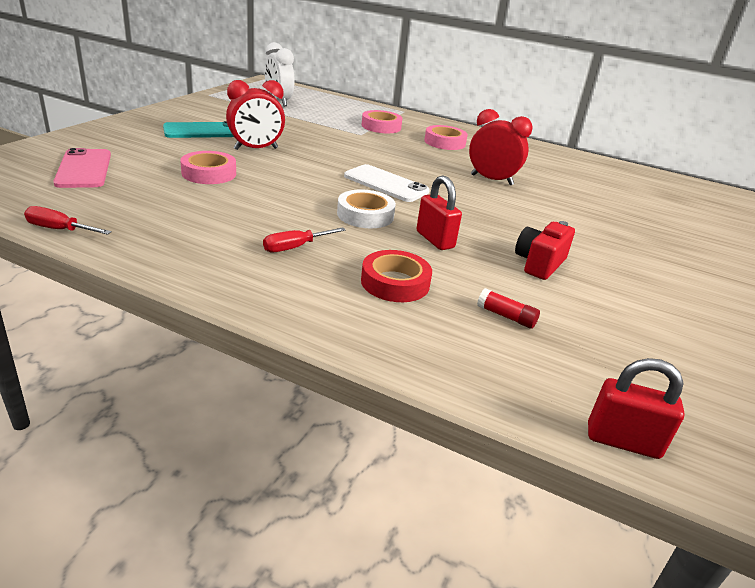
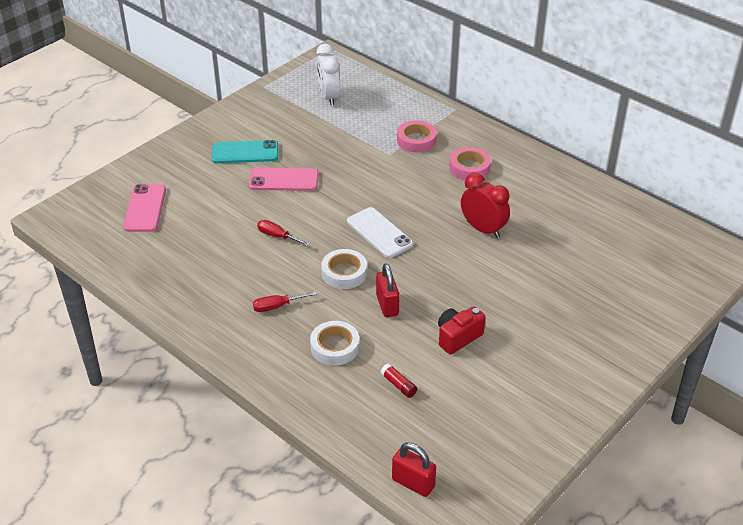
camera: 20 degrees right, 10 degrees up
red screwdriver [24,206,112,235] -> red screwdriver moved to [257,220,310,246]
pink tape [180,151,236,184] -> none
red clock [226,80,285,150] -> pink phone [249,168,319,191]
red tape [361,250,432,302] -> white tape [310,321,359,366]

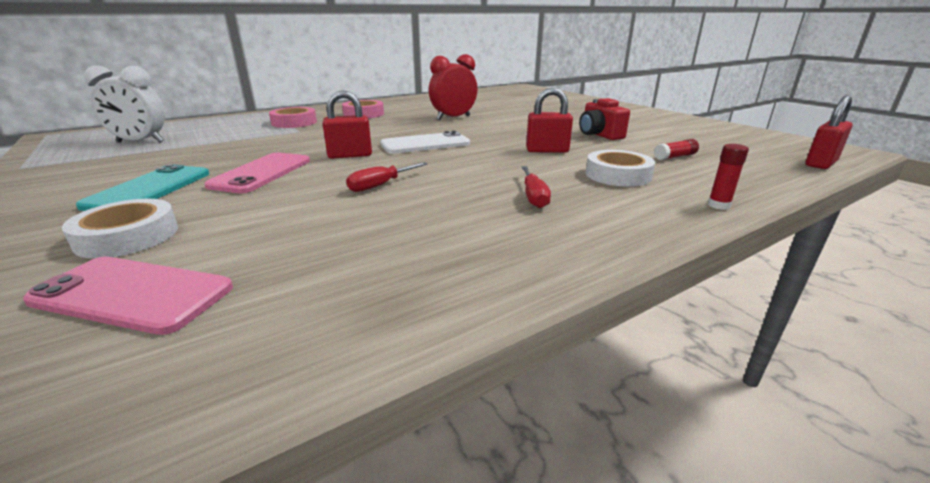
camera: 75 degrees left, 15 degrees down
white tape [321,249,367,289] -> white tape moved to [62,199,178,259]
none -> red padlock [323,90,372,159]
none -> red glue stick [708,144,749,210]

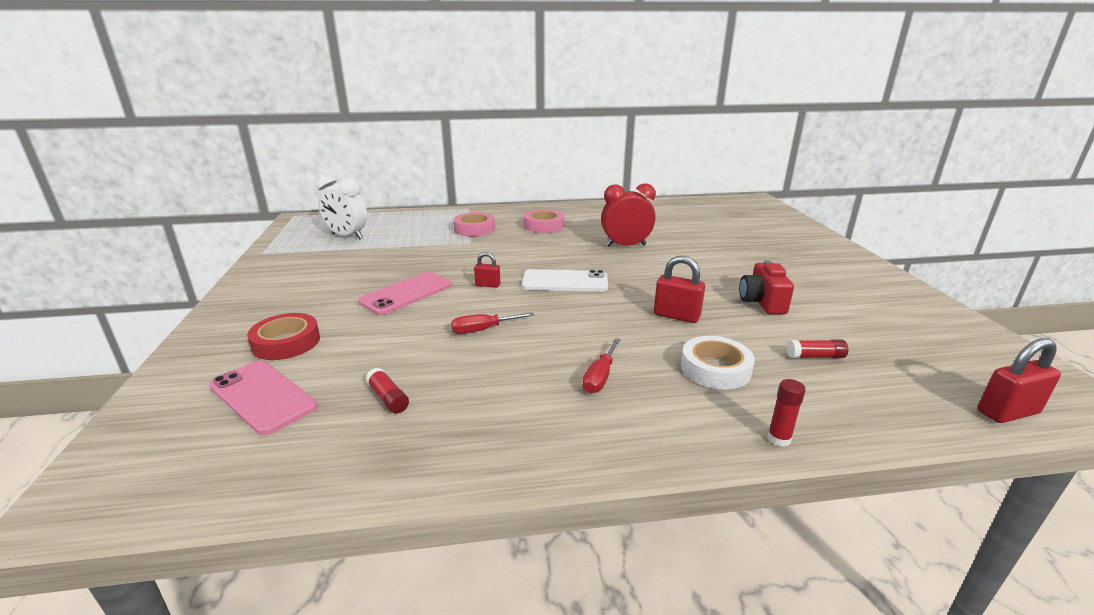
camera: 25 degrees right, 0 degrees up
white tape [62,199,178,259] -> red tape [247,313,320,360]
turquoise phone [76,164,209,211] -> none
red padlock [323,90,372,159] -> red padlock [474,252,500,288], size x0.61
none -> red glue stick [366,368,409,414]

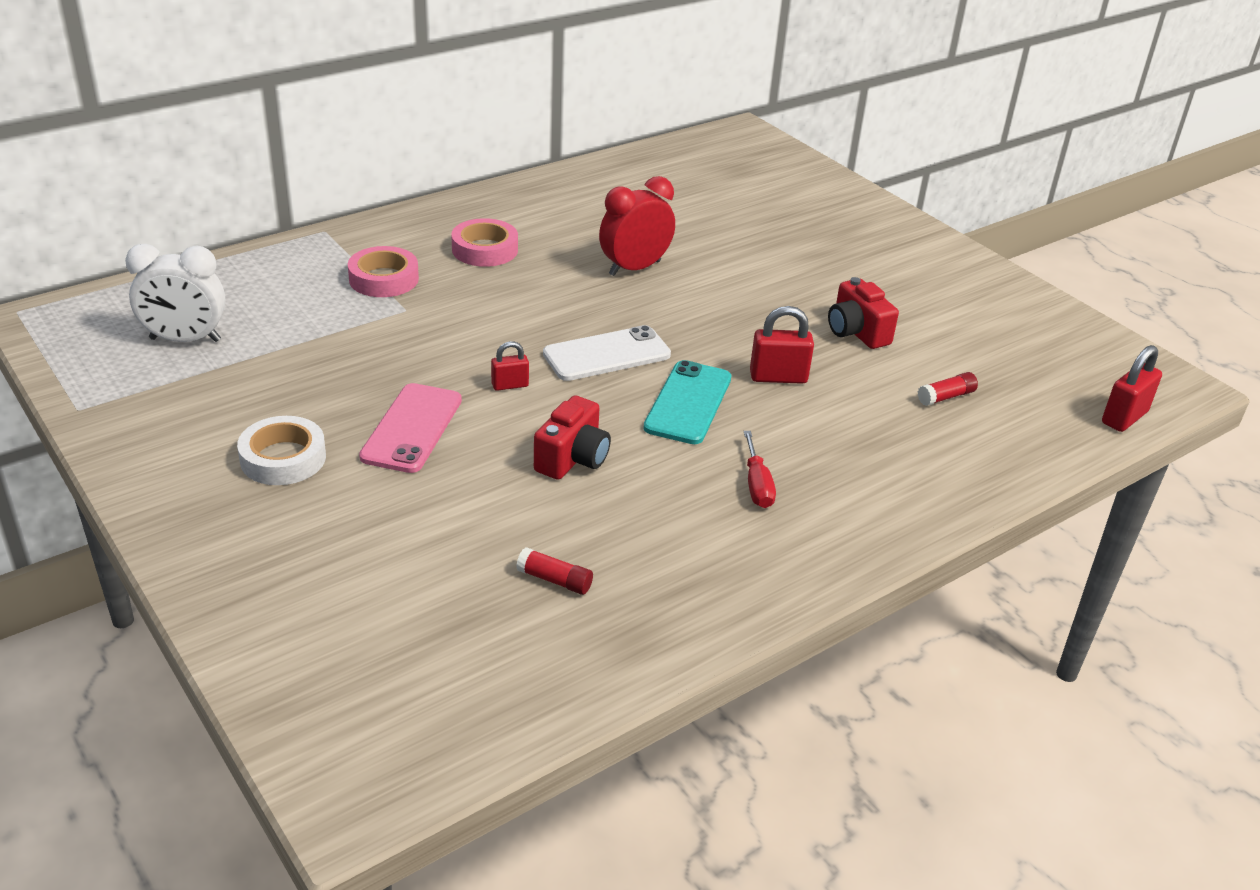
camera: 30 degrees left, 10 degrees up
pink phone [209,360,318,435] -> none
red tape [247,313,320,360] -> none
red screwdriver [451,312,534,334] -> red camera [534,395,611,480]
white tape [681,336,755,390] -> white tape moved to [237,416,326,485]
red glue stick [767,379,806,447] -> none
none -> turquoise phone [643,360,731,444]

